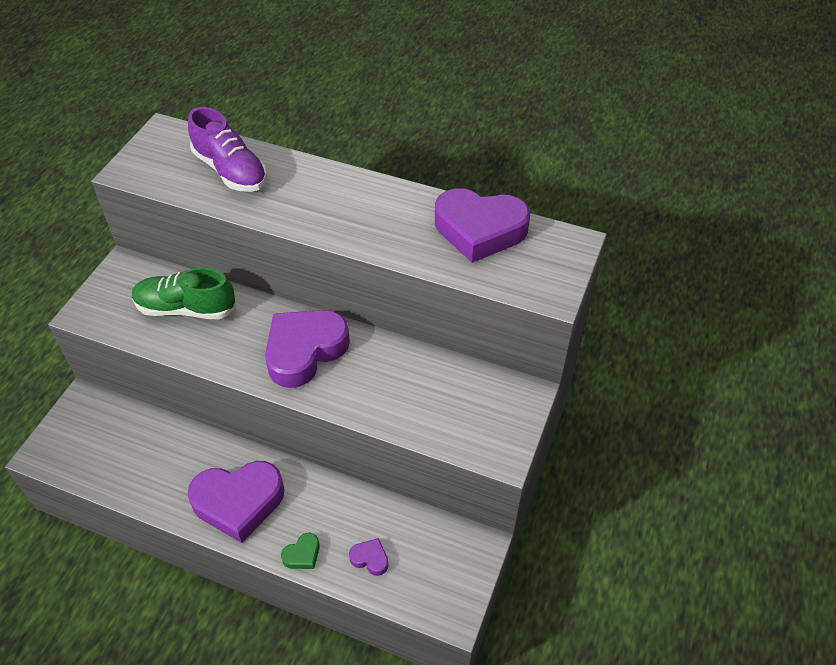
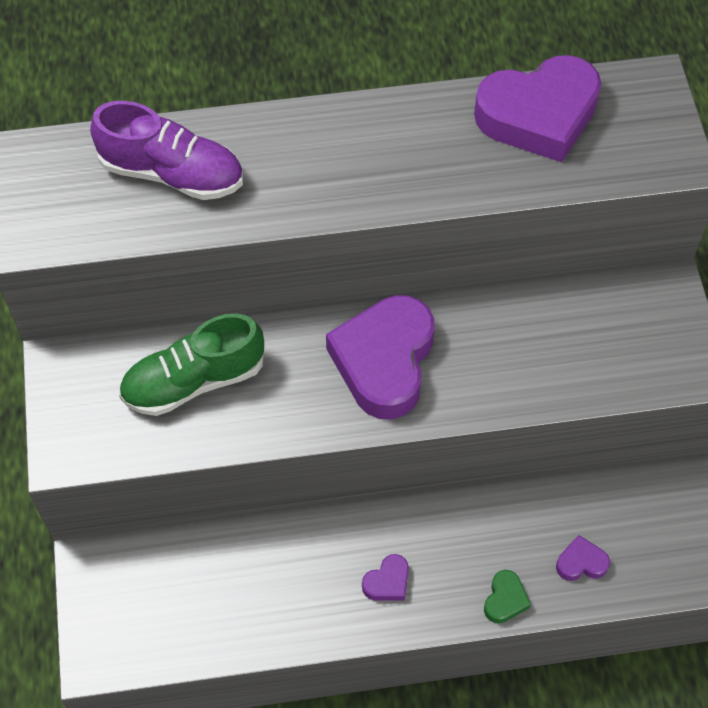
camera: 30 degrees left, 10 degrees up
purple heart [188,461,284,543] -> purple heart [362,554,409,601], size x0.43

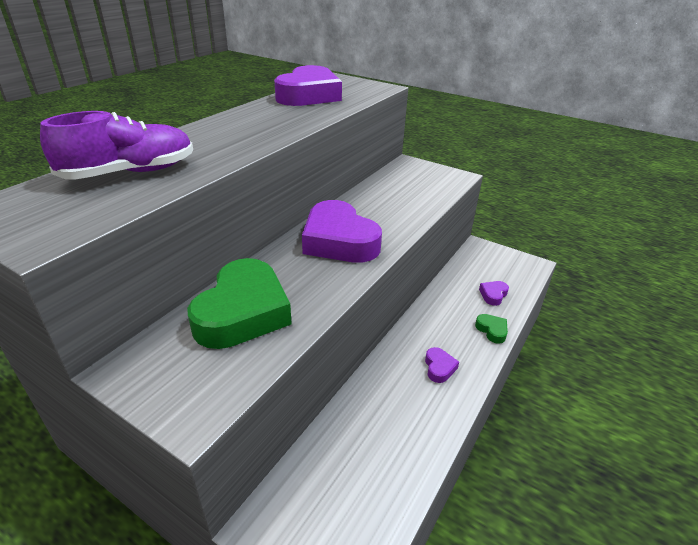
camera: 50 degrees left, 25 degrees down
green shoe [119,313,264,416] -> green heart [187,258,292,349]

